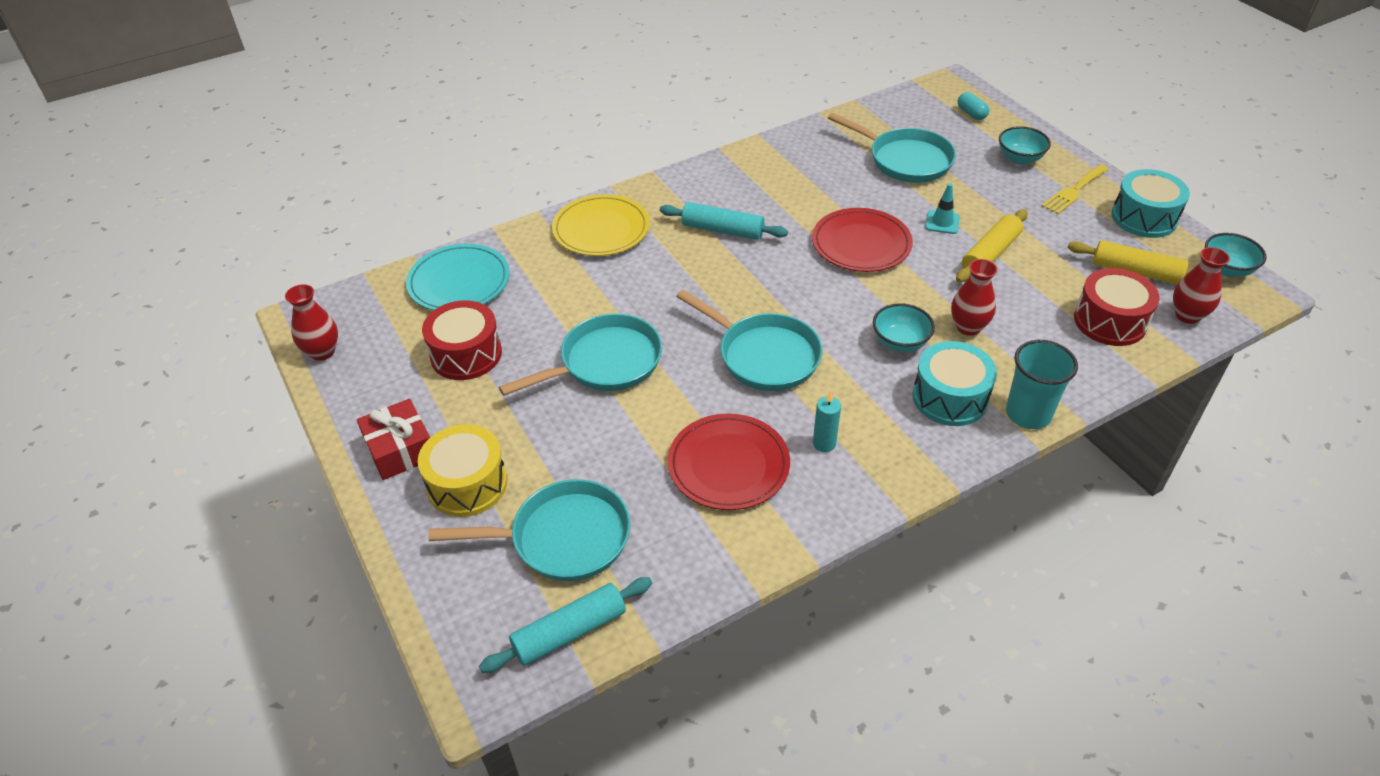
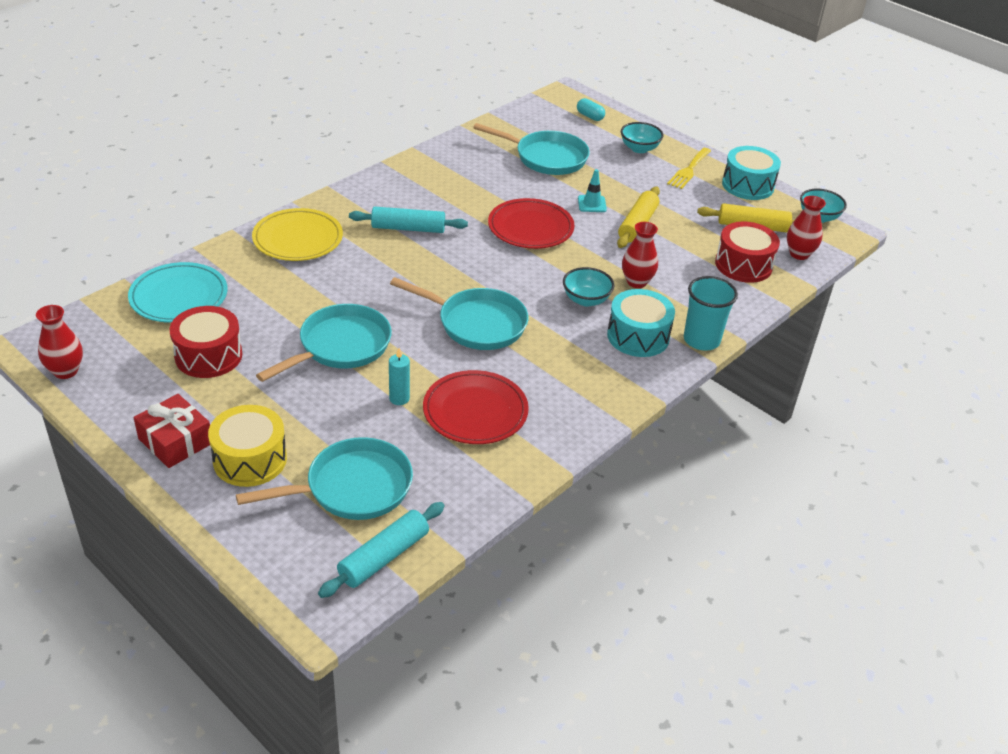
camera: 20 degrees left, 5 degrees down
turquoise candle [813,391,841,452] -> turquoise candle moved to [389,348,410,405]

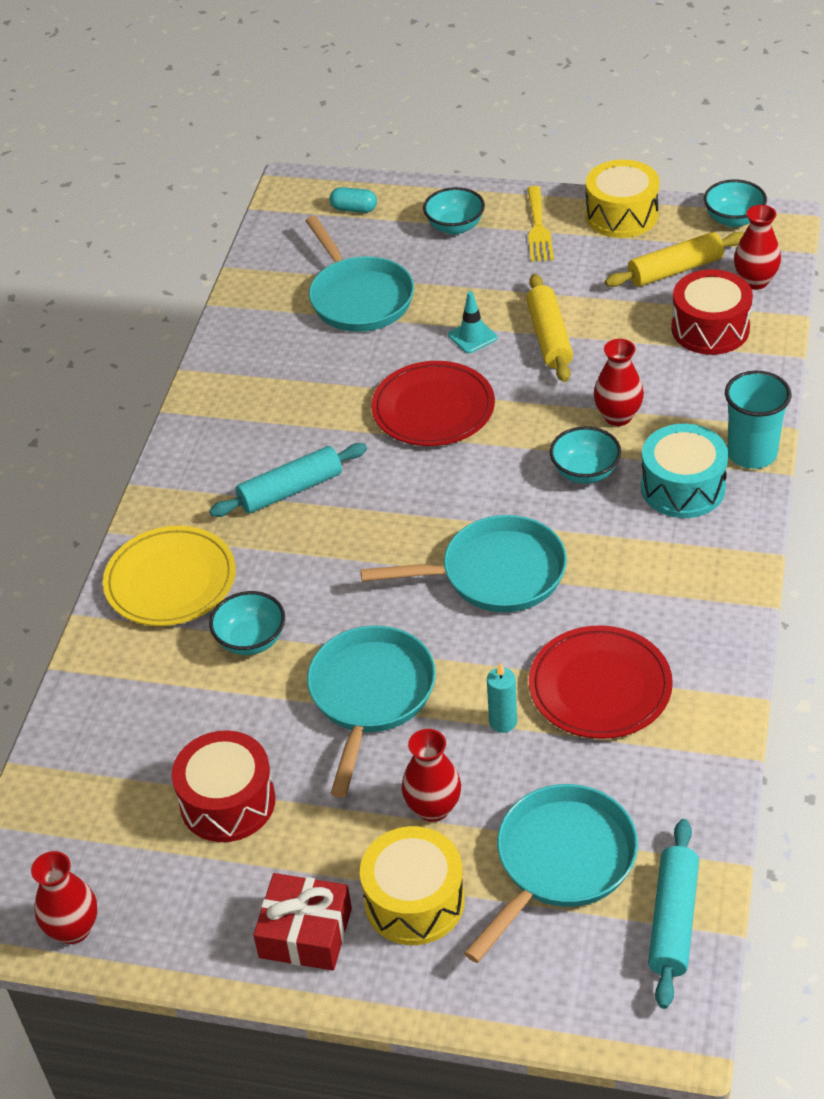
camera: 25 degrees left, 5 degrees up
turquoise plate [128,262,228,323] -> none
turquoise pan [473,123,590,175] -> turquoise pan turned 75 degrees clockwise [306,216,414,332]
turquoise drum [722,146,781,200] -> yellow drum [585,160,659,238]
none -> turquoise bowl [209,591,285,655]
none -> red vase [402,729,461,822]

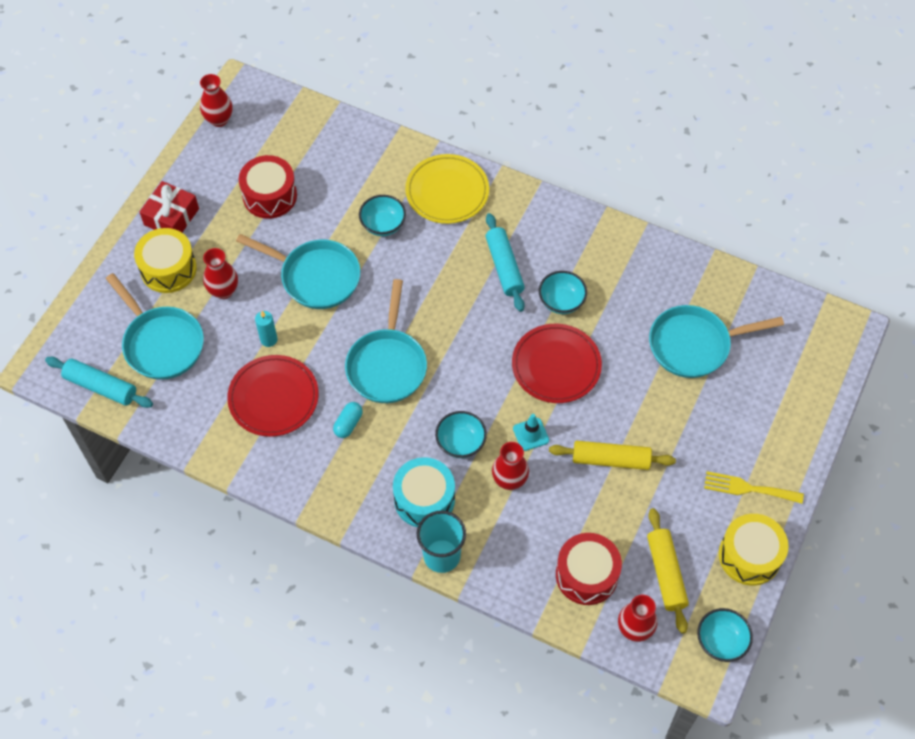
camera: 100 degrees right, 15 degrees up
turquoise capsule [329,187,377,213] -> turquoise capsule moved to [333,402,363,438]
turquoise bowl [423,187,485,235] -> turquoise bowl moved to [539,271,587,314]
turquoise traffic cone [448,291,497,353] -> turquoise traffic cone moved to [513,414,549,451]

